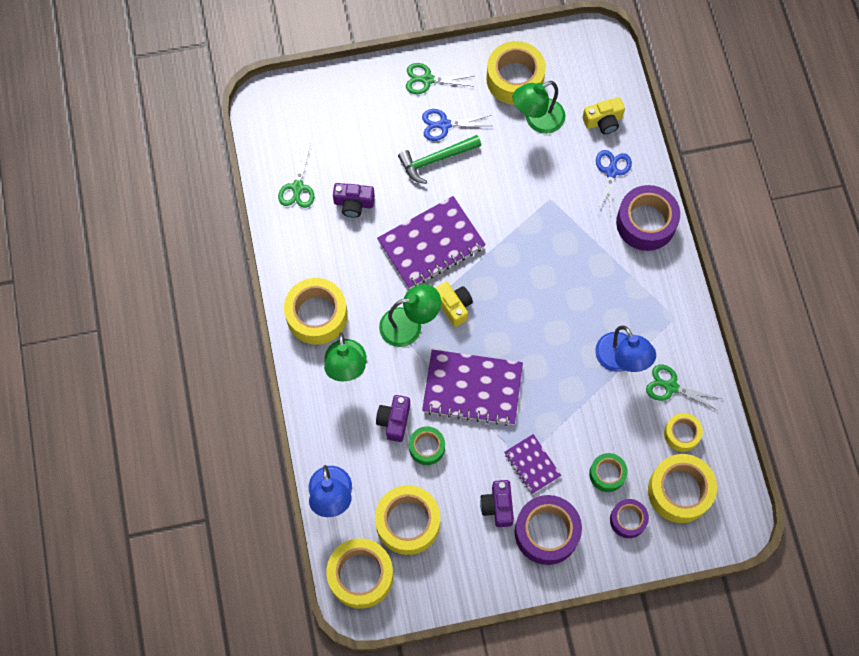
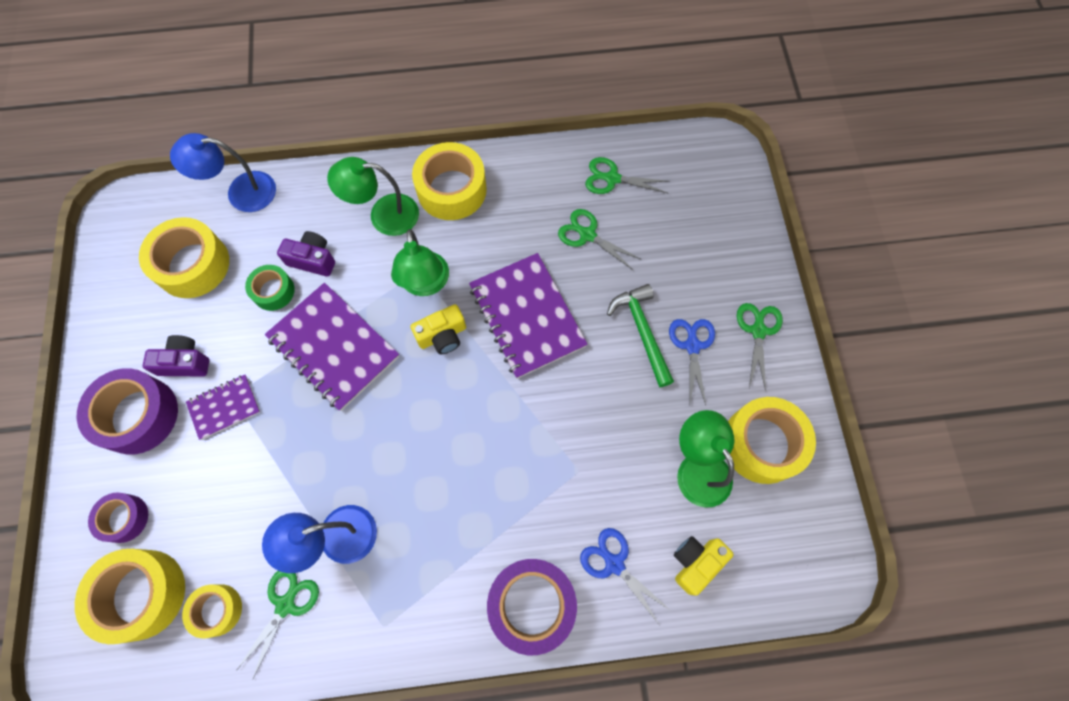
camera: 95 degrees right, 0 degrees up
yellow tape [326,538,393,609] -> none
purple camera [333,183,375,218] -> green scissors [558,209,642,271]
purple notebook [422,349,523,426] -> purple notebook turned 60 degrees counterclockwise [265,283,399,411]
yellow camera [582,97,625,134] -> yellow camera turned 60 degrees clockwise [674,536,734,596]
green tape [589,453,628,492] -> none
blue scissors [596,150,632,216] -> blue scissors turned 150 degrees counterclockwise [580,528,671,624]

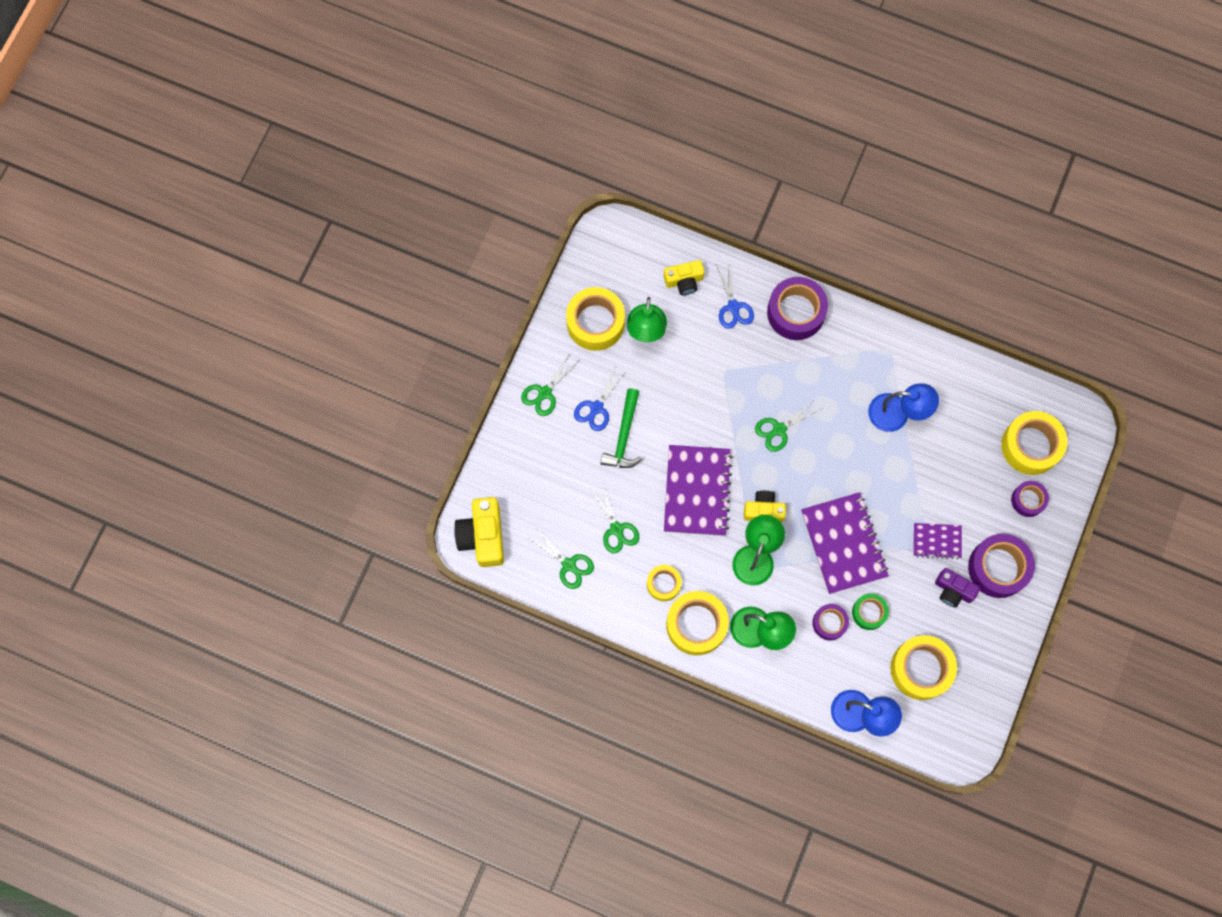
camera: 150 degrees left, 5 degrees up
yellow tape [182,584,242,638] -> yellow tape moved to [647,565,682,601]
green scissors [237,571,319,680] -> green scissors moved to [755,398,823,452]
purple camera [277,231,335,277] -> purple tape [813,604,849,640]
none -> yellow camera [454,497,504,567]

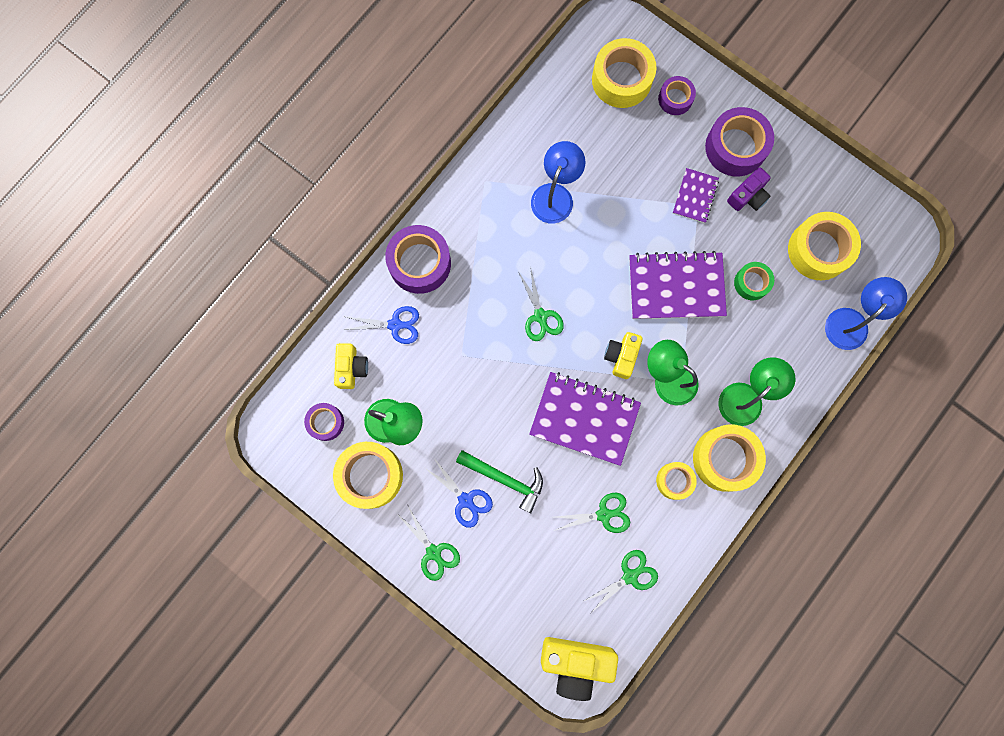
camera: 75 degrees left, 5 degrees up
purple tape [813,604,849,640] -> purple tape moved to [304,403,344,441]

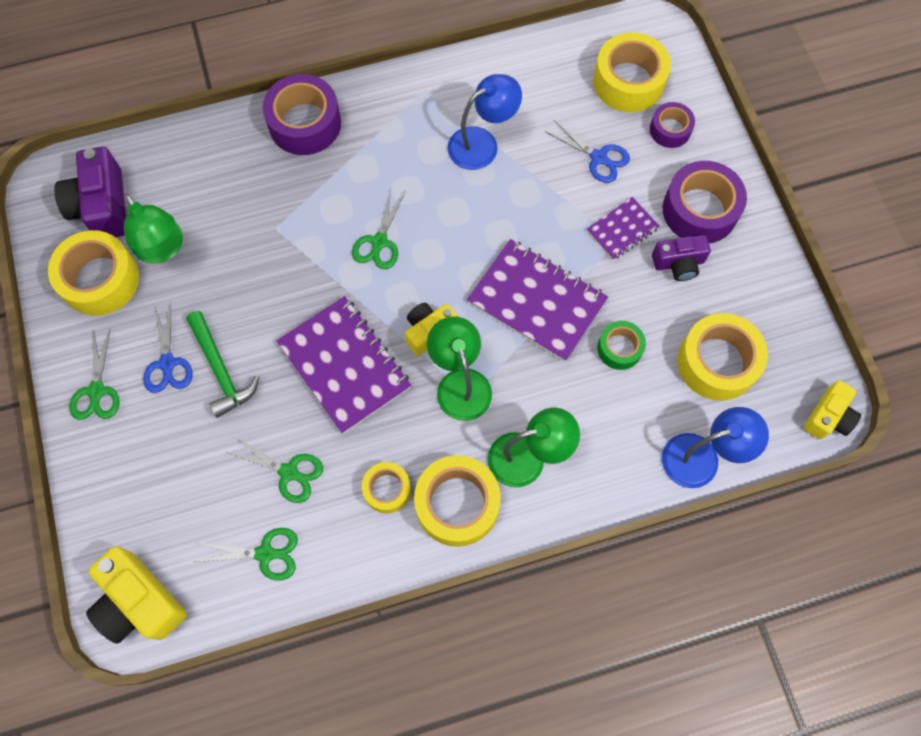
camera: 35 degrees right, 10 degrees down
purple tape [304,403,344,441] -> purple camera [54,147,126,237]
yellow camera [334,343,368,389] -> yellow camera moved to [804,380,861,439]
blue scissors [345,306,419,344] -> blue scissors moved to [545,120,630,183]

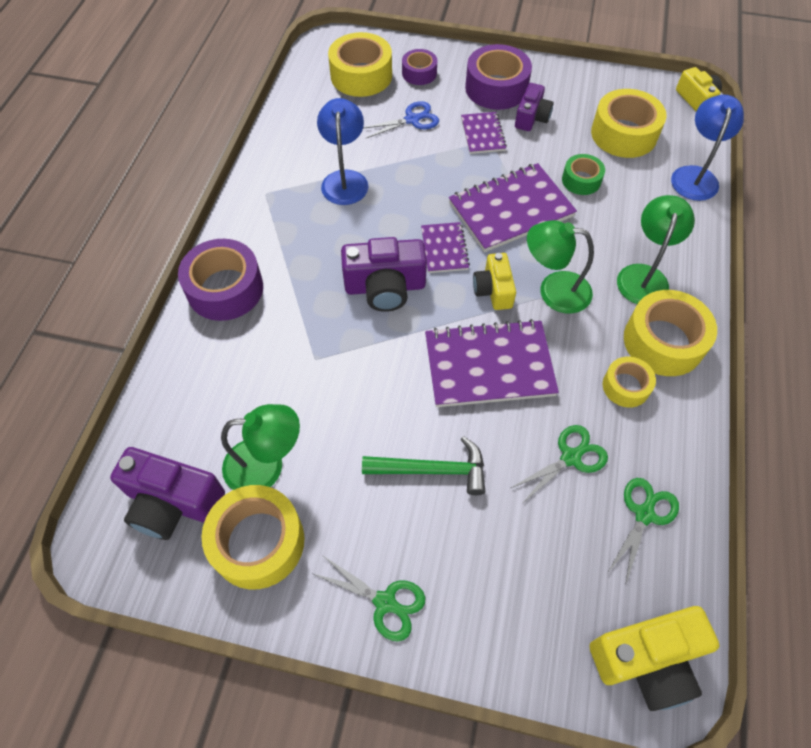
camera: 60 degrees left, 10 degrees down
blue scissors [143,303,193,393] -> none
green scissors [352,188,406,269] -> purple camera [341,237,427,312]
none -> purple notebook [421,222,470,273]

